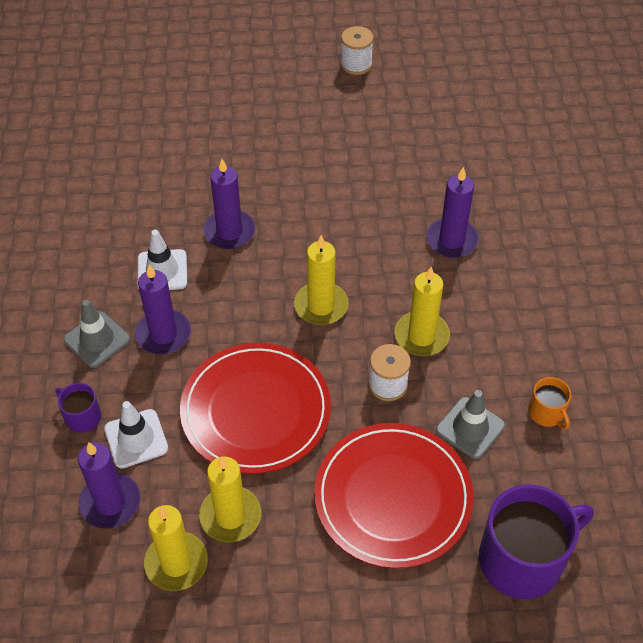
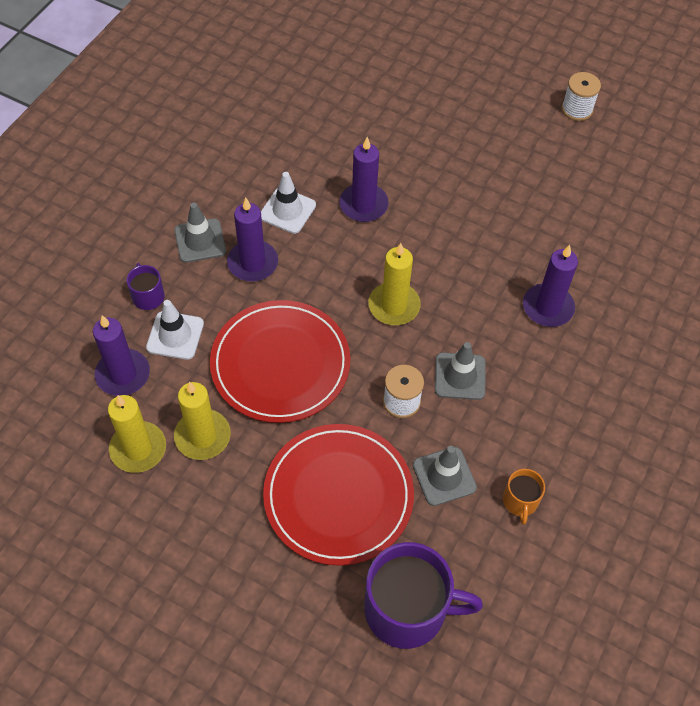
camera: 30 degrees right, 5 degrees up
yellow candle [394,267,450,356] -> grey traffic cone [435,342,485,400]

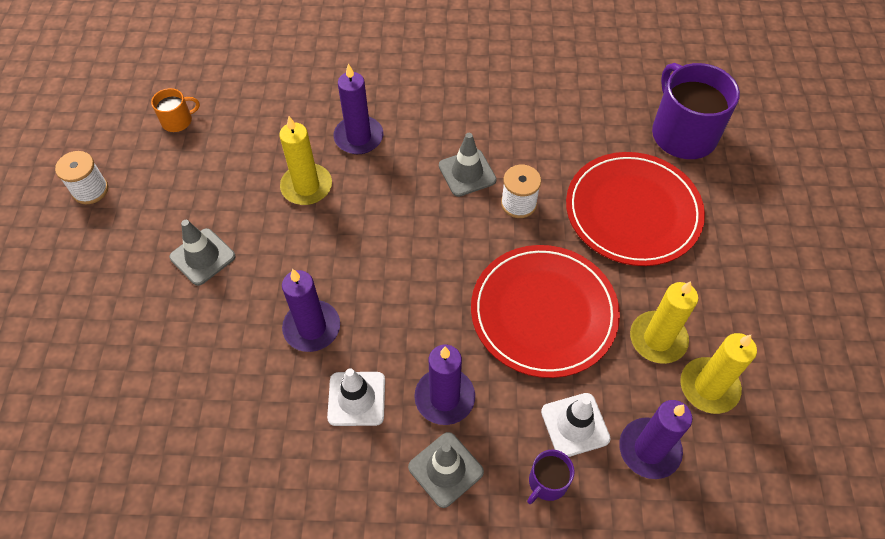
camera: 115 degrees left, 0 degrees up
yellow candle [368,243,421,325] -> yellow candle moved to [279,116,332,205]
grey traffic cone [413,446,477,506] -> grey traffic cone moved to [169,220,235,286]
orange mug [503,469,545,525] -> orange mug moved to [151,88,200,132]

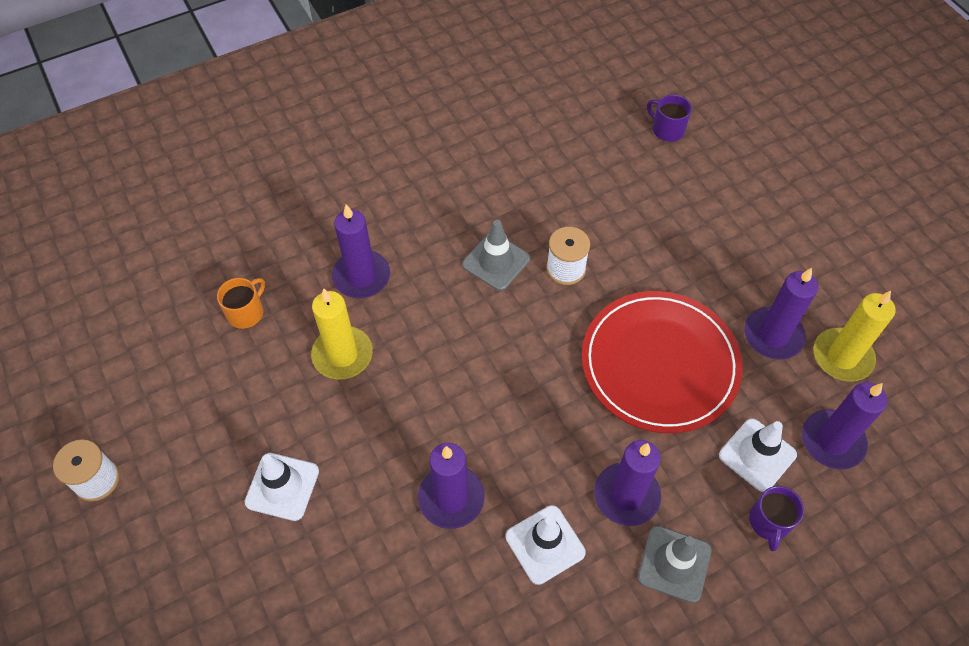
camera: 30 degrees left, 0 degrees up
orange mug [151,88,200,132] -> orange mug moved to [217,278,265,329]
grey traffic cone [169,220,235,286] -> white traffic cone [245,453,319,521]
red plate [566,152,705,266] -> none
yellow candle [630,281,698,364] -> purple candle [744,268,818,360]
purple mug [652,63,740,159] -> purple mug [647,95,692,142], size x0.47

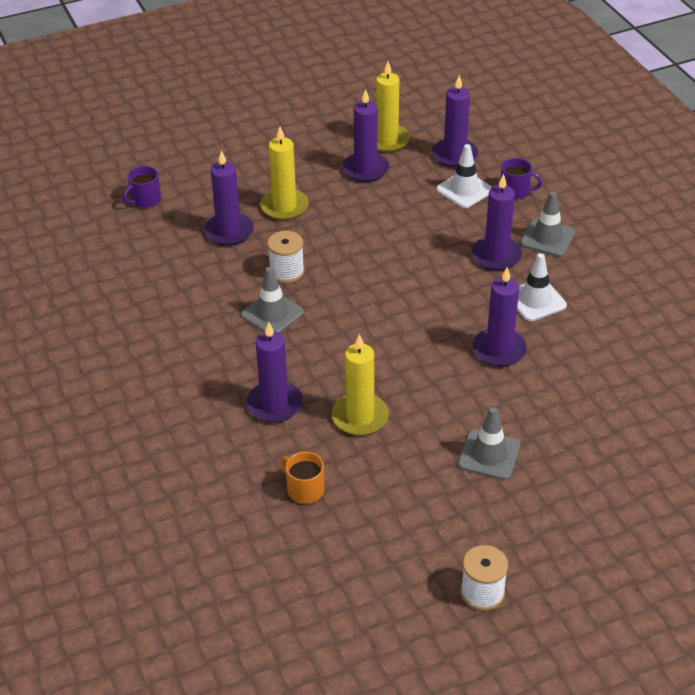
camera: 85 degrees left, 15 degrees down
white traffic cone [245,453,319,521] -> grey traffic cone [458,407,520,480]
red plate [582,291,743,433] -> none
none -> purple candle [204,150,254,246]
none -> yellow candle [260,126,309,220]

